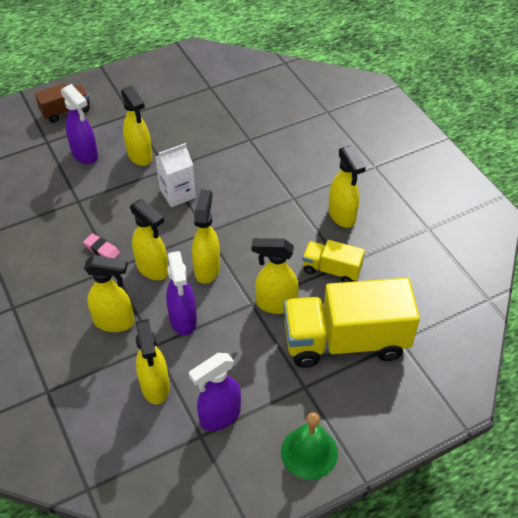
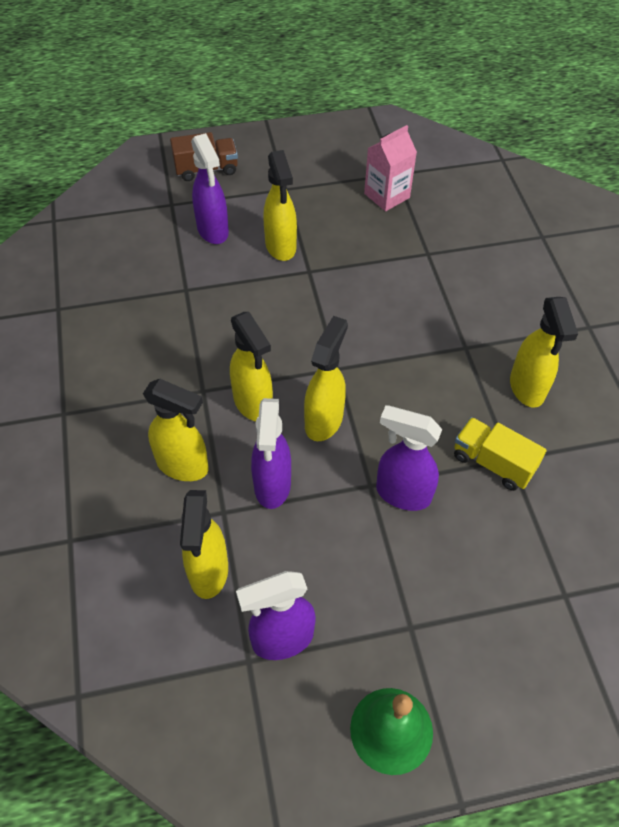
camera: 15 degrees right, 5 degrees up
pink eraser [83,233,120,258] -> none
white carton [155,143,196,207] -> none
yellow spray bottle [252,238,299,314] -> purple spray bottle [376,405,442,511]
yellow truck [284,278,420,368] -> none
none -> pink carton [364,125,417,211]

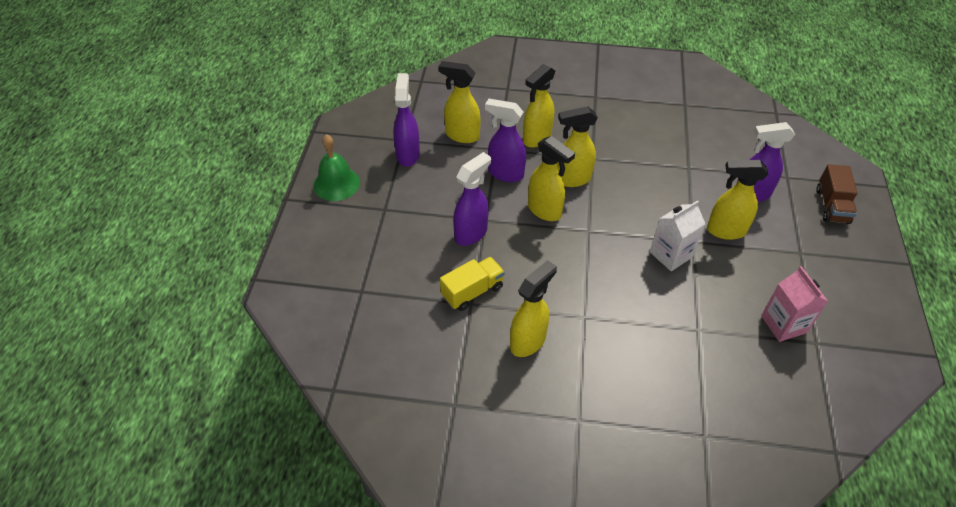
camera: 110 degrees right, 5 degrees down
yellow spray bottle [510,297,578,408] -> yellow spray bottle turned 120 degrees clockwise [510,260,557,357]
none -> white carton [650,200,705,271]

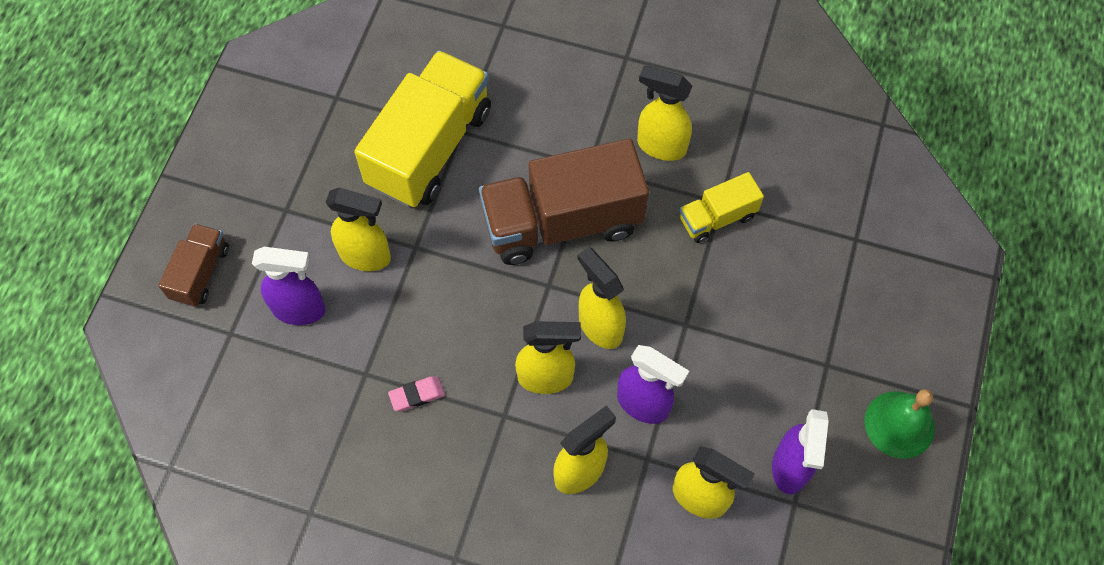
camera: 170 degrees left, 15 degrees up
purple spray bottle [453,152,491,246] -> none
yellow spray bottle [510,260,557,357] -> yellow spray bottle turned 60 degrees clockwise [637,66,692,161]
white carton [650,200,705,271] -> none
pink carton [761,266,828,342] -> none
none -> yellow truck [354,50,491,208]
none -> pink eraser [388,376,445,411]
none -> brown truck [479,139,649,265]

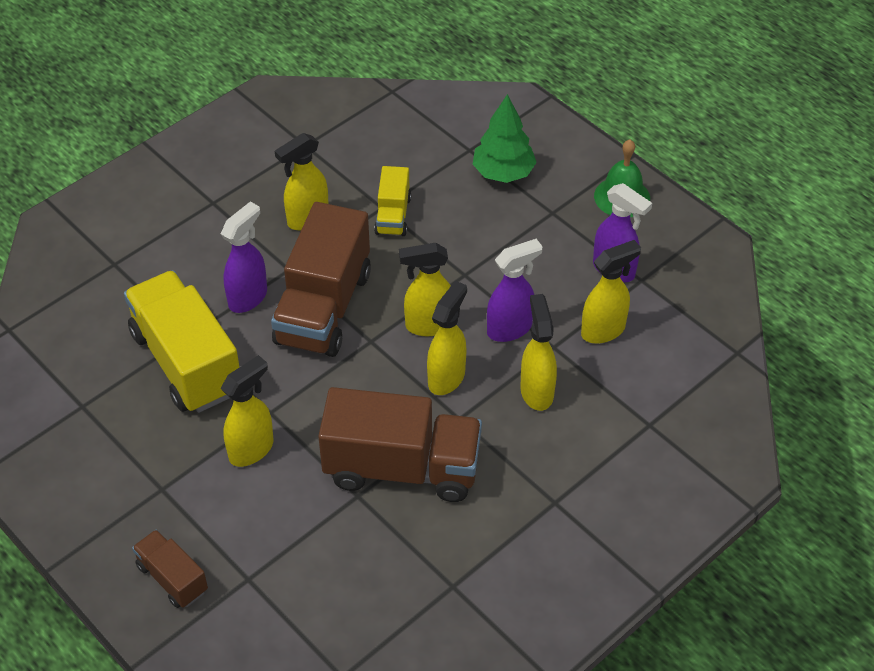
camera: 60 degrees left, 15 degrees down
purple spray bottle [252,247,326,325] -> purple spray bottle moved to [221,202,267,313]
pink eraser [388,376,445,411] -> brown truck [318,387,482,502]
none -> green tree [473,94,537,183]

